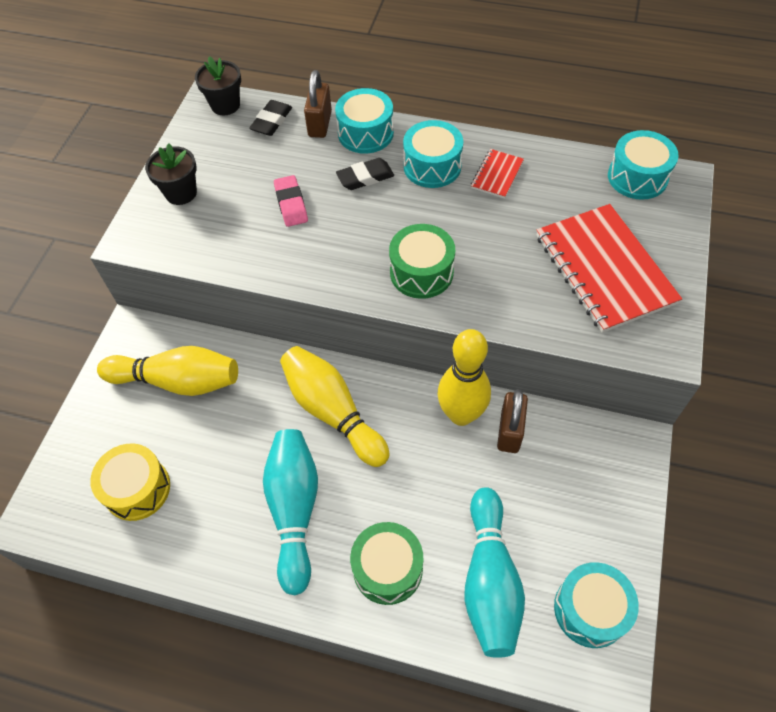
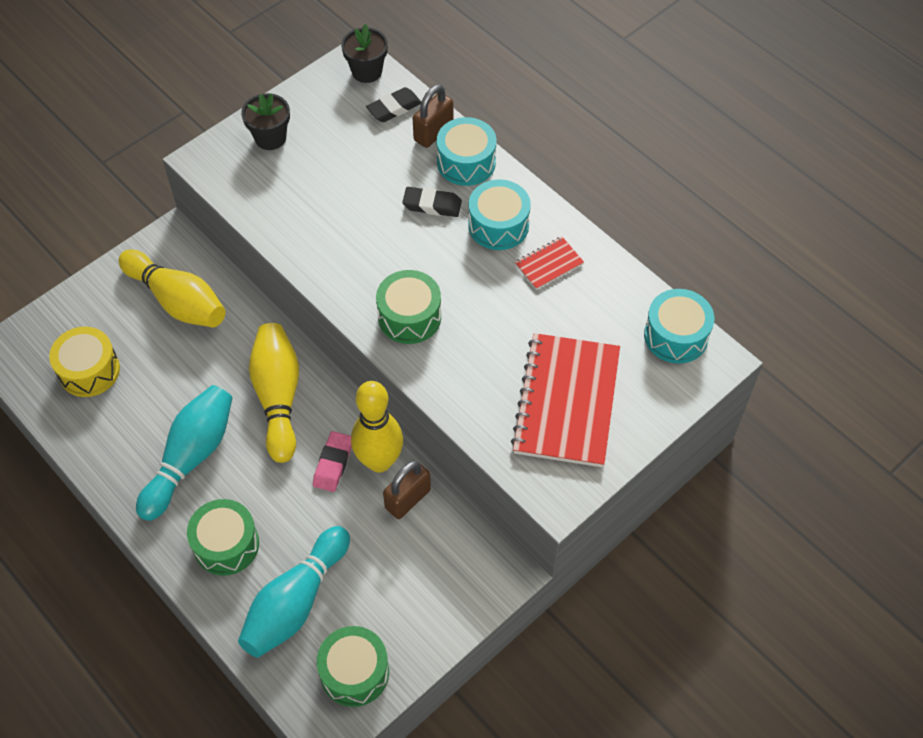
camera: 30 degrees right, 0 degrees up
pink eraser [274,175,308,227] -> pink eraser moved to [313,431,352,492]
turquoise drum [554,562,639,648] -> green drum [317,626,389,707]

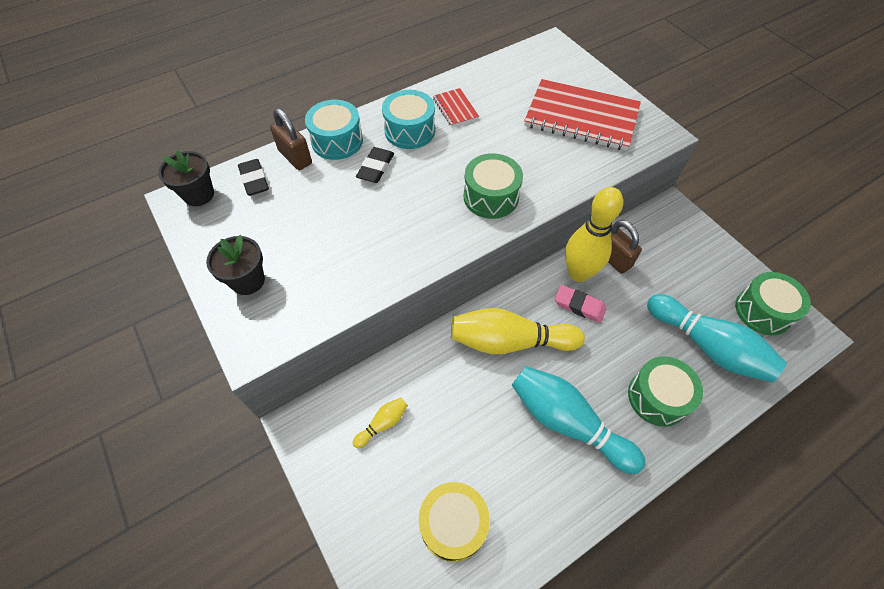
camera: 80 degrees left, 0 degrees up
yellow bowling pin [118,249,226,327] -> yellow bowling pin [353,397,408,448], size x0.45
turquoise drum [644,289,714,364] -> none

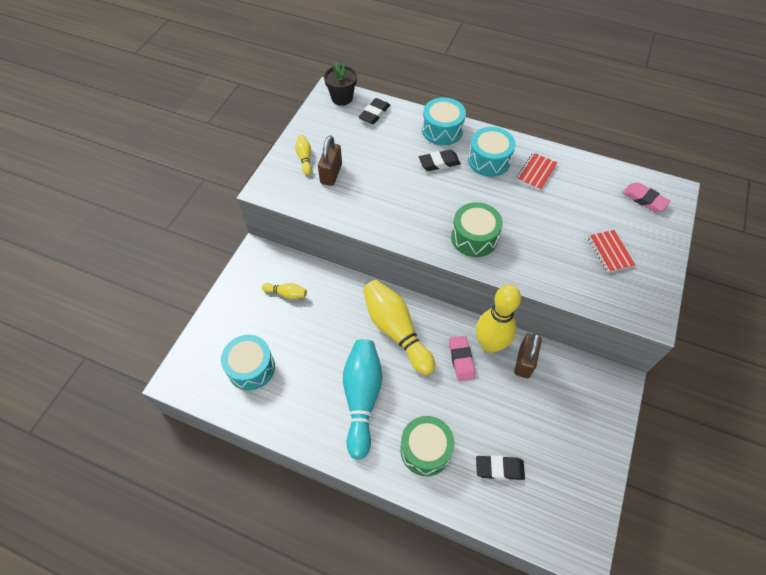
camera: 55 degrees right, 0 degrees up
black flower pot [206,235,265,295] -> yellow bowling pin [295,135,312,175]
brown padlock [270,108,312,170] -> brown padlock moved to [318,135,342,186]
yellow drum [419,482,490,562] -> turquoise drum [221,335,275,390]
red notebook [524,79,641,151] -> red notebook [588,230,635,273], size x0.46
turquoise bowling pin [647,294,787,383] -> black eraser [476,455,525,480]
green drum [735,272,811,335] -> none
none -> pink eraser [622,182,670,212]

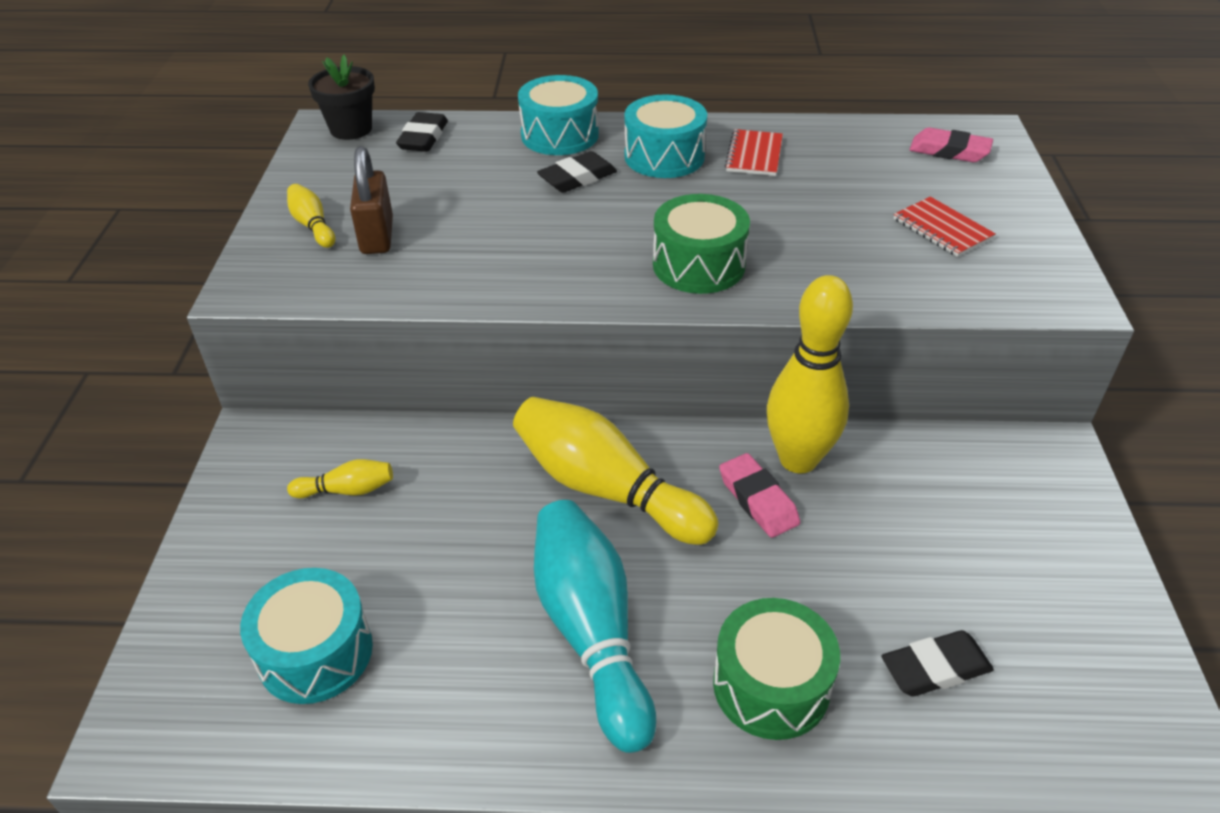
camera: 20 degrees left, 15 degrees down
brown padlock [514,332,542,378] -> none

